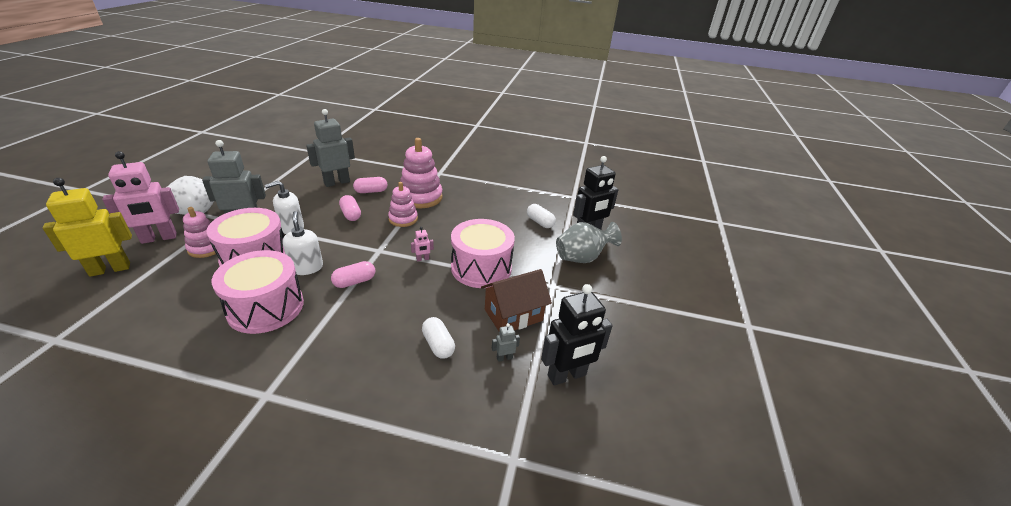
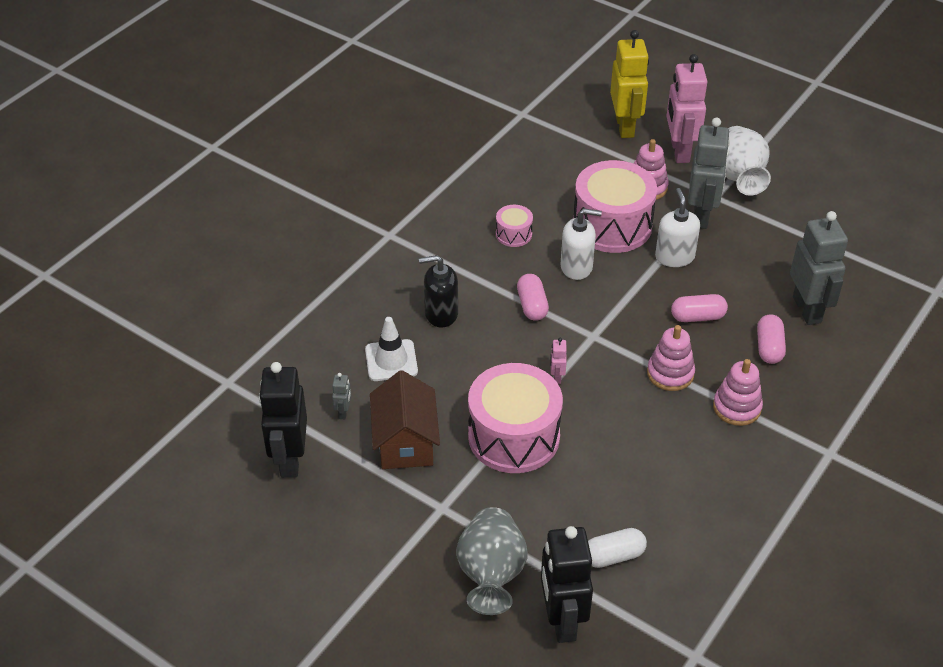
camera: 115 degrees right, 10 degrees up
pink drum [212,250,304,334] -> pink drum [496,205,533,247], size x0.46
pink stacking toy [400,138,443,208] -> pink stacking toy [713,359,763,426], size x0.62
white capsule [422,317,455,359] -> white traffic cone [365,317,418,381]
none -> black soap dispenser [419,255,458,328]

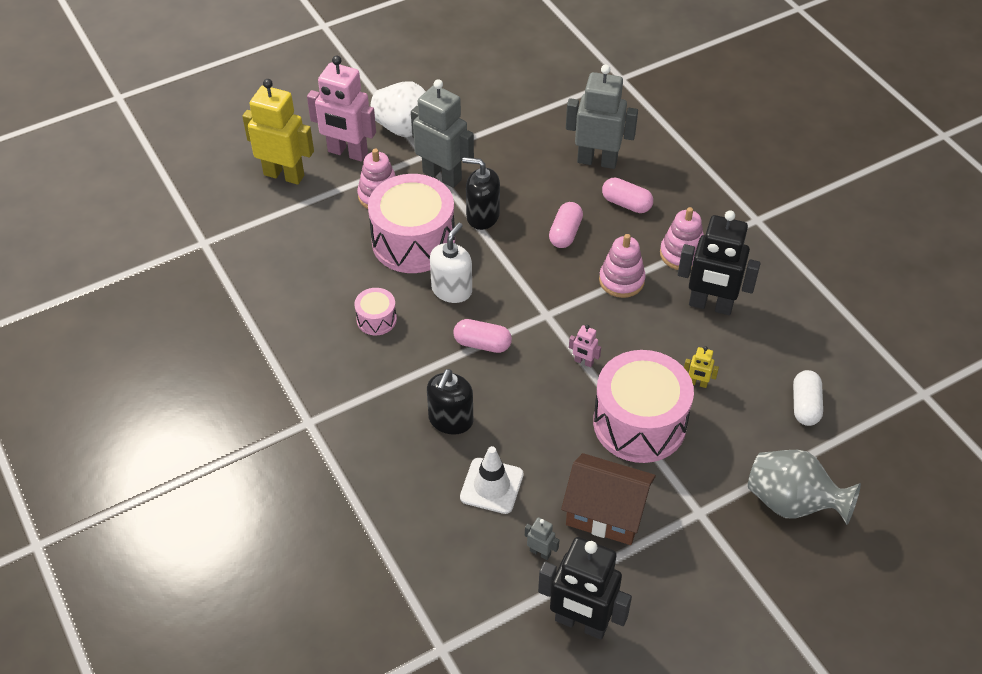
camera: 65 degrees left, 5 degrees up
black robot [541,526,593,643] -> black robot moved to [678,210,761,315]
white soap dispenser [655,188,700,267] -> black soap dispenser [462,157,500,230]
none -> yellow robot [684,346,719,388]

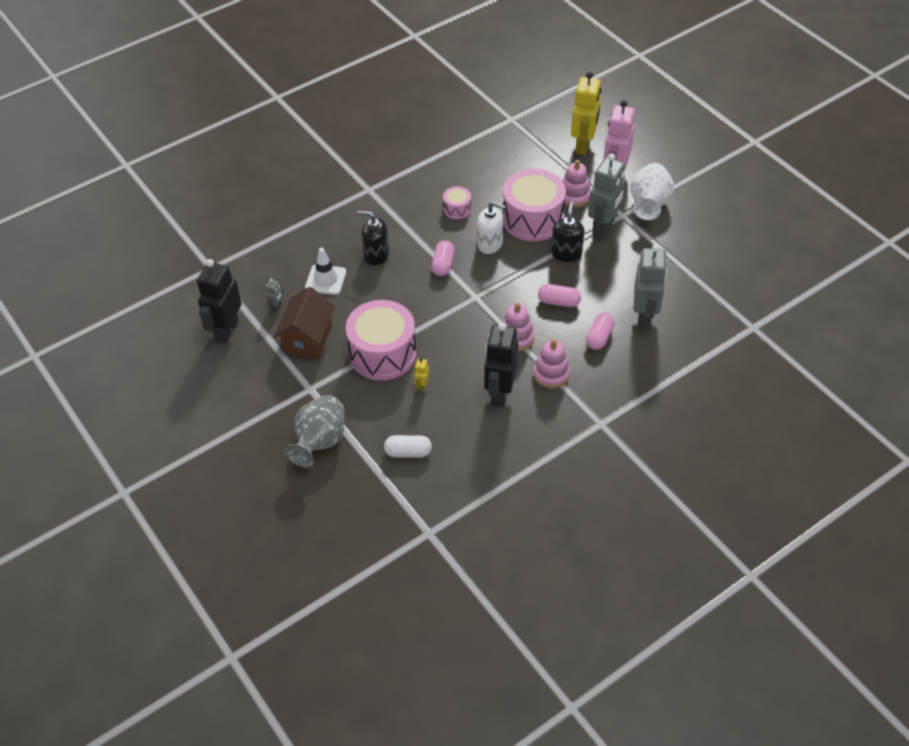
camera: 85 degrees right, 0 degrees up
pink robot [569,325,601,367] -> none

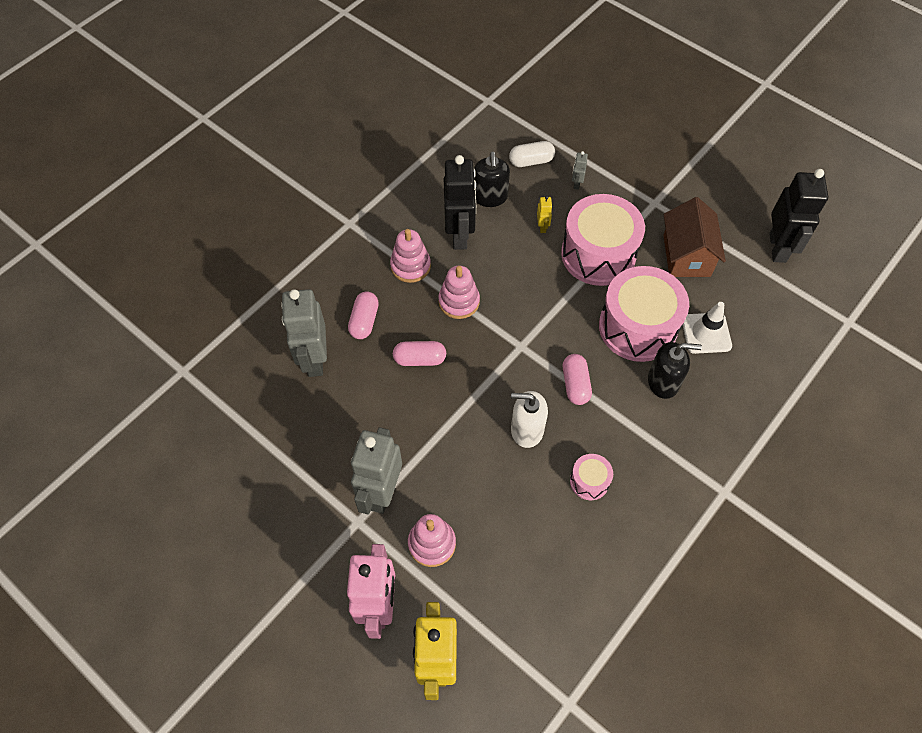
camera: 165 degrees right, 10 degrees up
grey robot [266,278,283,313] -> grey robot moved to [572,151,588,190]
grey vase [285,395,345,467] -> none
pink drum [503,169,566,241] -> pink drum moved to [599,266,689,362]
black soap dispenser [551,201,584,262] -> black soap dispenser moved to [474,152,510,207]
white vase [630,163,674,220] -> none

